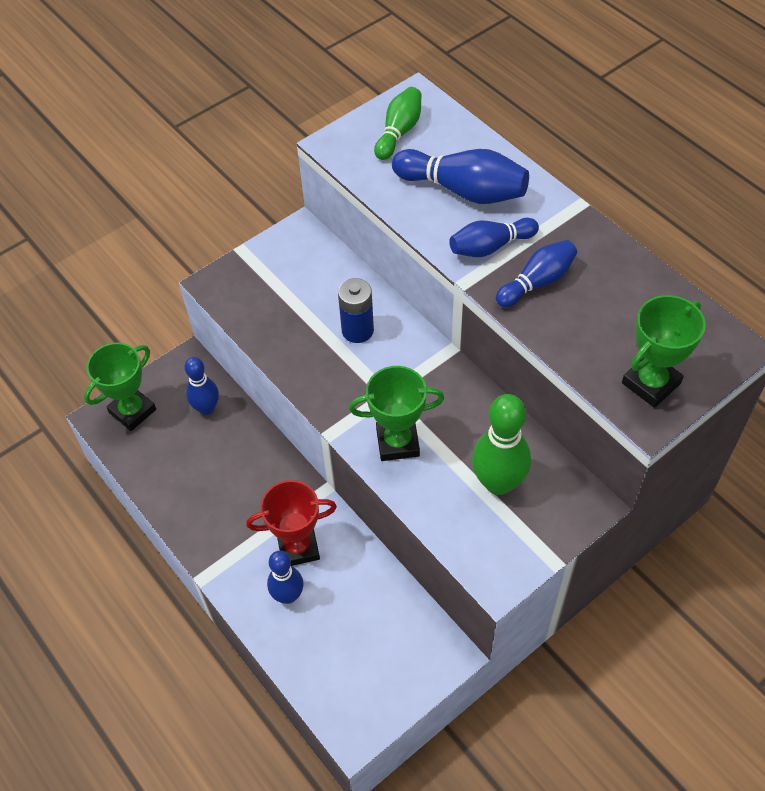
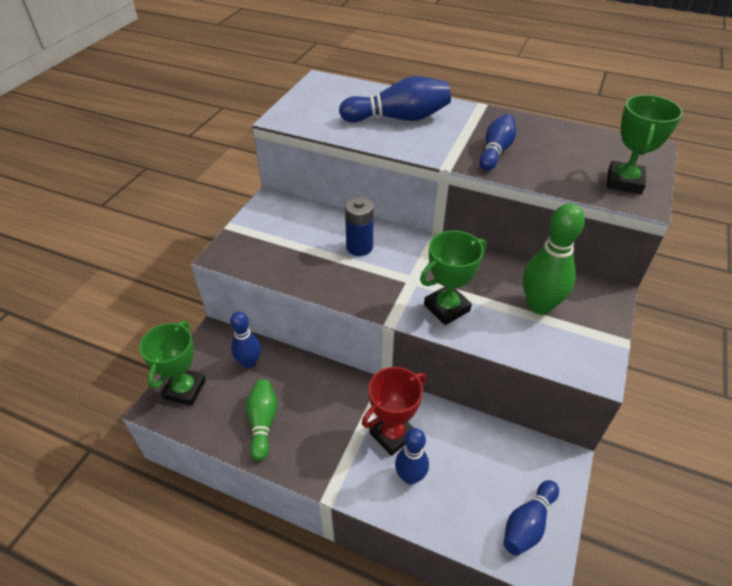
camera: 30 degrees left, 10 degrees down
green bowling pin [374,87,422,160] -> green bowling pin moved to [246,380,277,461]
blue bowling pin [449,218,539,257] -> blue bowling pin moved to [503,480,559,556]

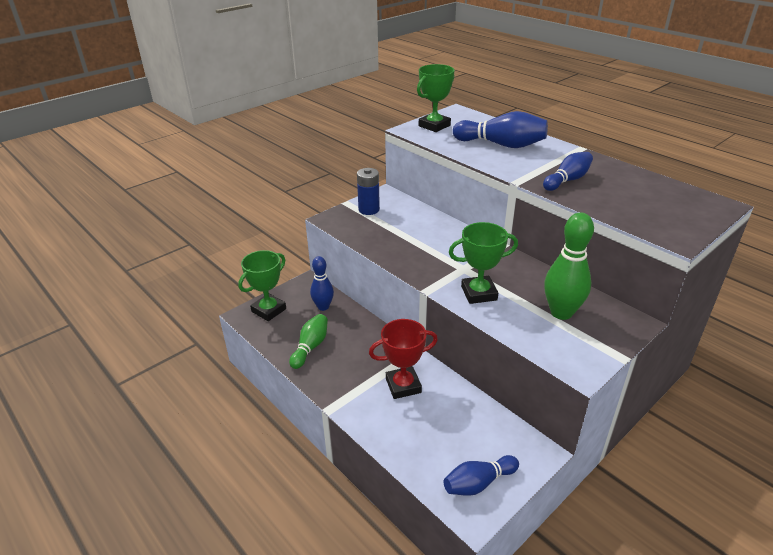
camera: 25 degrees right, 10 degrees down
blue battery [345,197,374,256] -> blue battery moved to [357,168,380,215]
blue bowling pin [395,428,429,484] -> none
green trophy [607,95,683,194] -> green trophy moved to [417,64,455,132]

